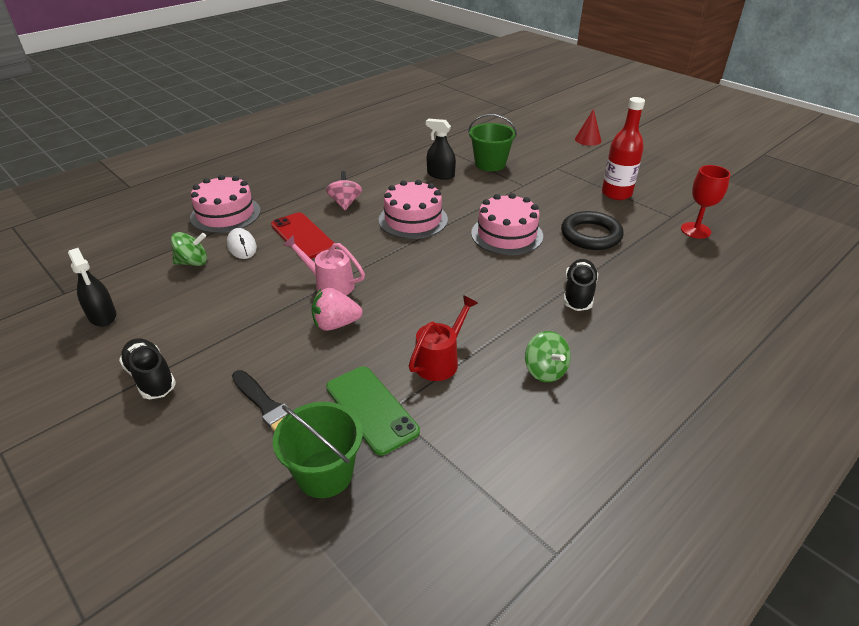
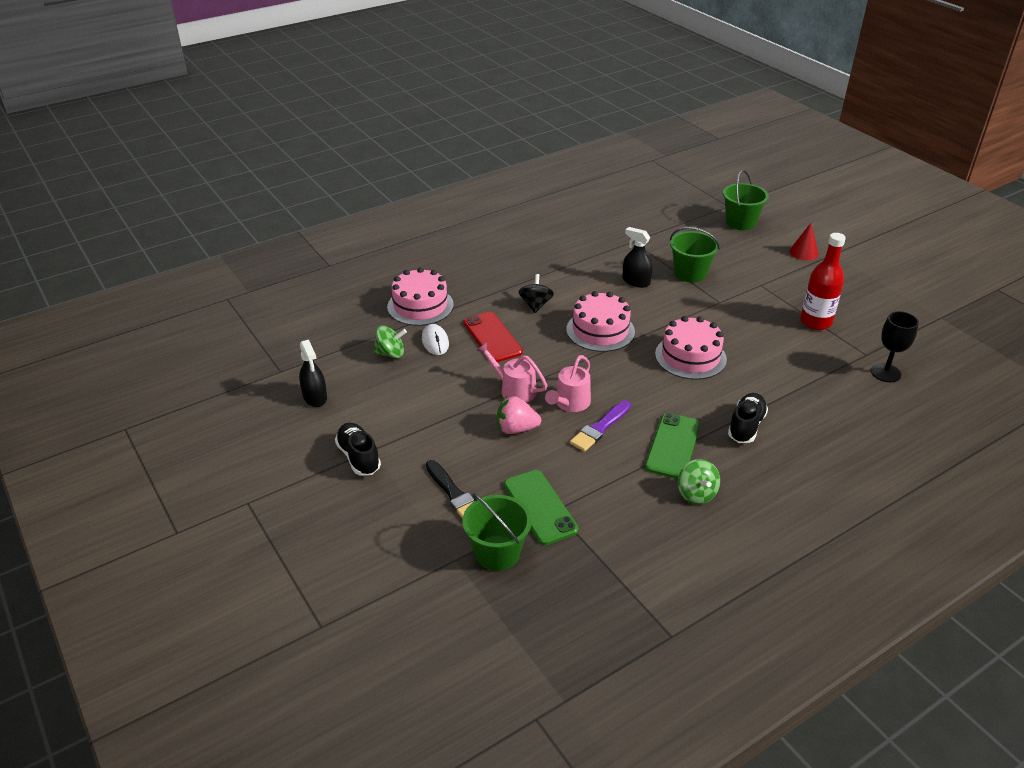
camera: 10 degrees right, 0 degrees up
pink spinning top [326,171,362,210] -> black spinning top [518,274,554,313]
red watering can [409,295,478,381] -> none
black ring [561,211,624,250] -> none
red goblet [681,165,731,239] -> black goblet [871,311,919,382]
none -> pink watering can [545,355,591,412]
none -> purple brush [570,400,631,452]
none -> green phone [645,413,700,479]
none -> green bucket [723,170,769,230]

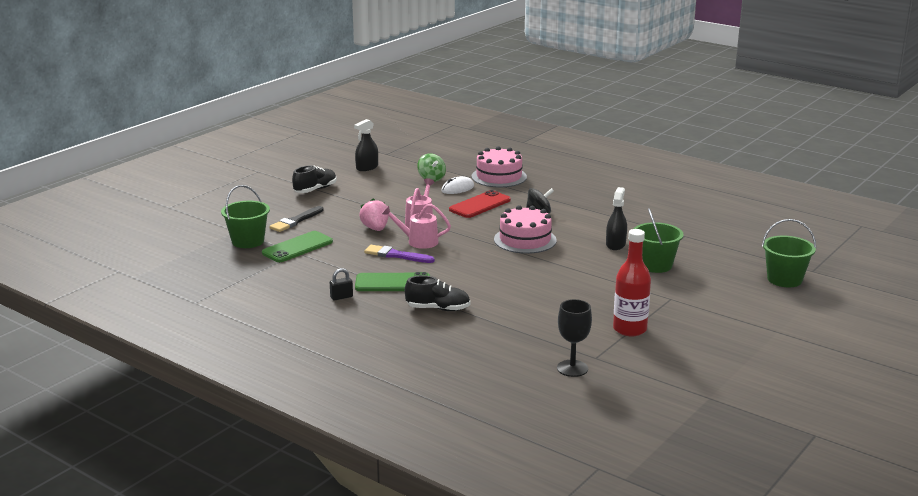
camera: 70 degrees right, 15 degrees down
pink cake [655,316,727,380] -> none
green spinning top [678,459,720,504] -> black padlock [330,268,353,301]
red cone [789,223,819,261] -> none

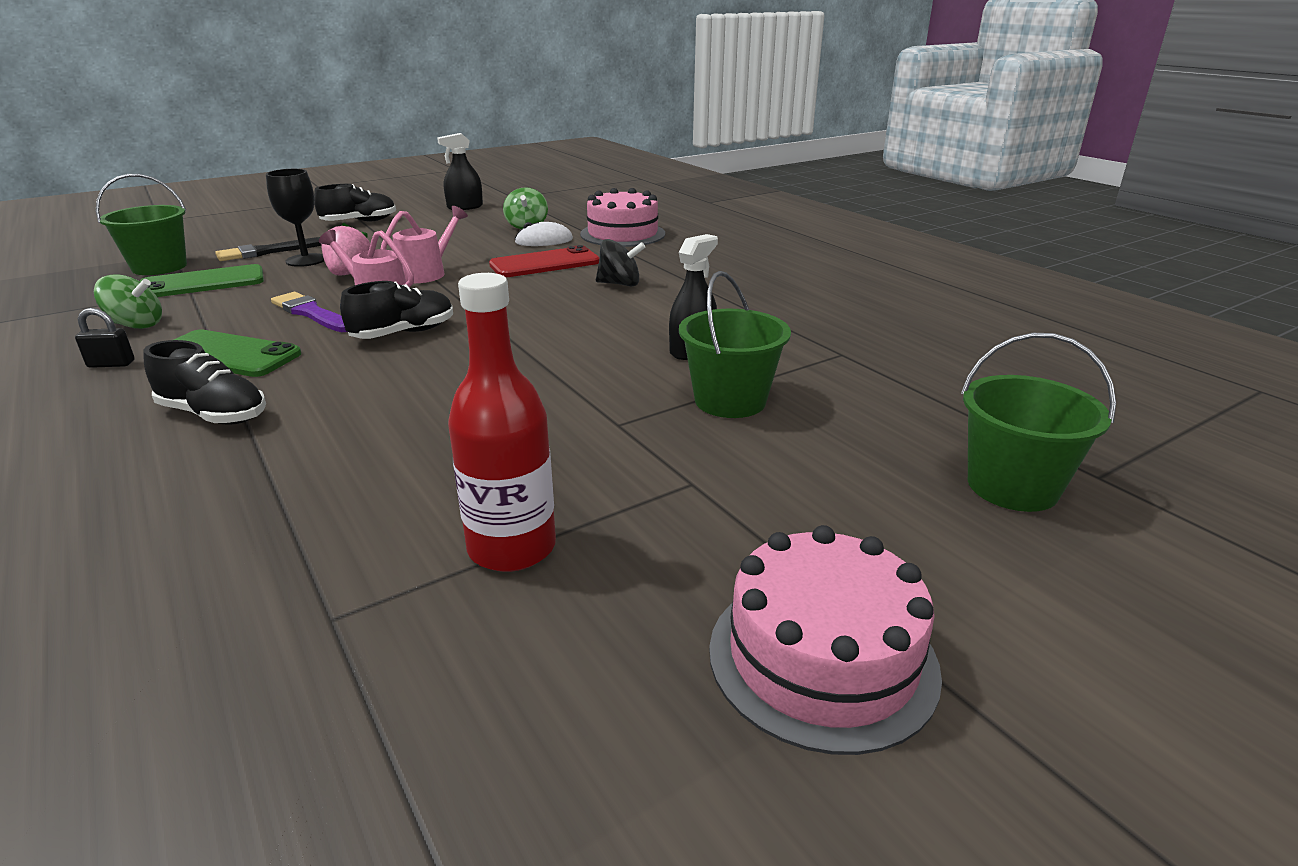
camera: 20 degrees right, 5 degrees up
pink cake [494,205,557,254] -> pink cake moved to [709,525,942,755]
black goblet [557,299,592,377] -> black goblet moved to [266,169,324,267]
none -> green spinning top [94,274,162,329]
none -> black shoe [340,281,453,339]

